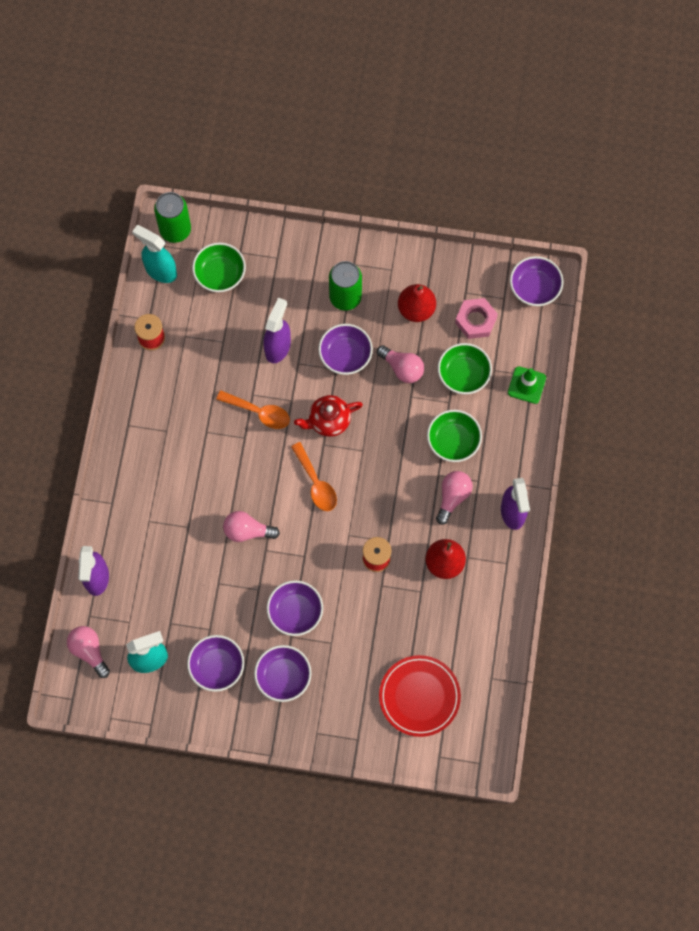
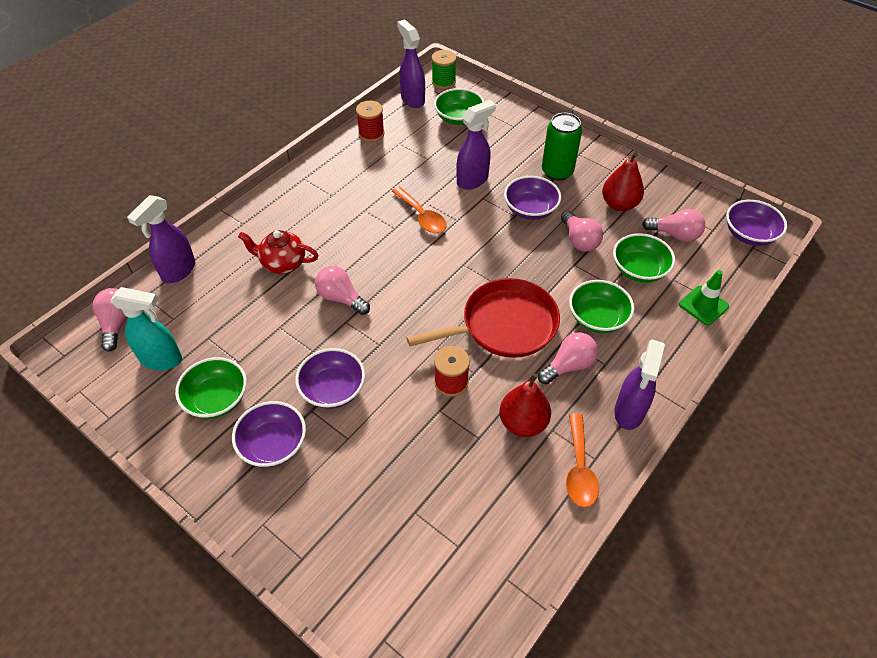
camera: 30 degrees right, 20 degrees down
turquoise spray bottle [132,225,177,283] -> purple spray bottle [397,19,425,108]
green can [154,192,191,243] -> green spool [432,50,457,89]
purple bowl [187,635,244,692] -> green bowl [175,357,247,419]
orange spoon [291,442,337,511] -> orange spoon moved to [566,413,599,508]
red teapot [294,395,363,437] -> red teapot moved to [238,230,318,274]
red plate [379,655,461,737] -> none
pink nut [455,298,498,339] -> pink light bulb [642,209,705,242]
none -> red pan [407,278,560,358]

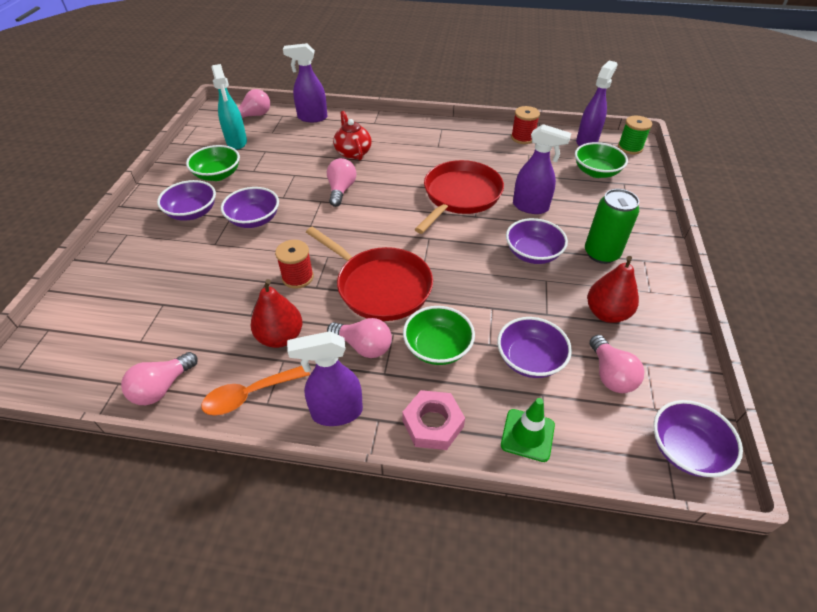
camera: 60 degrees right, 5 degrees down
orange spoon [392,186,447,233] -> red pan [415,160,504,234]
pink light bulb [561,211,603,252] -> pink light bulb moved to [121,352,198,405]
green bowl [613,233,675,283] -> purple bowl [497,317,572,378]
none -> pink nut [402,390,465,450]

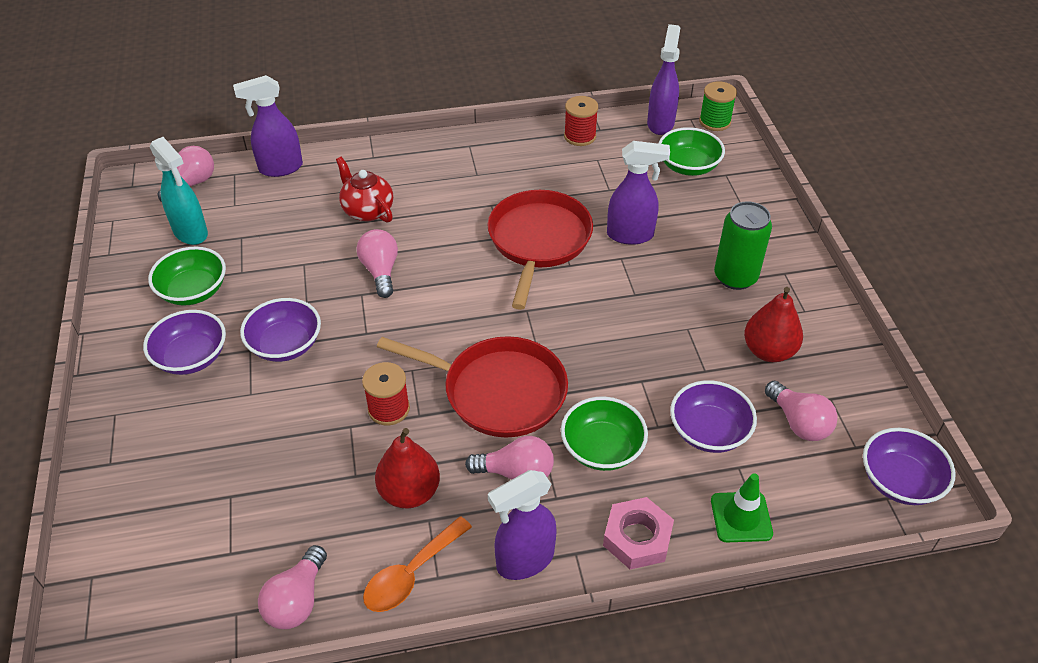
camera: 20 degrees left, 0 degrees up
purple bowl [506,218,568,264] -> none

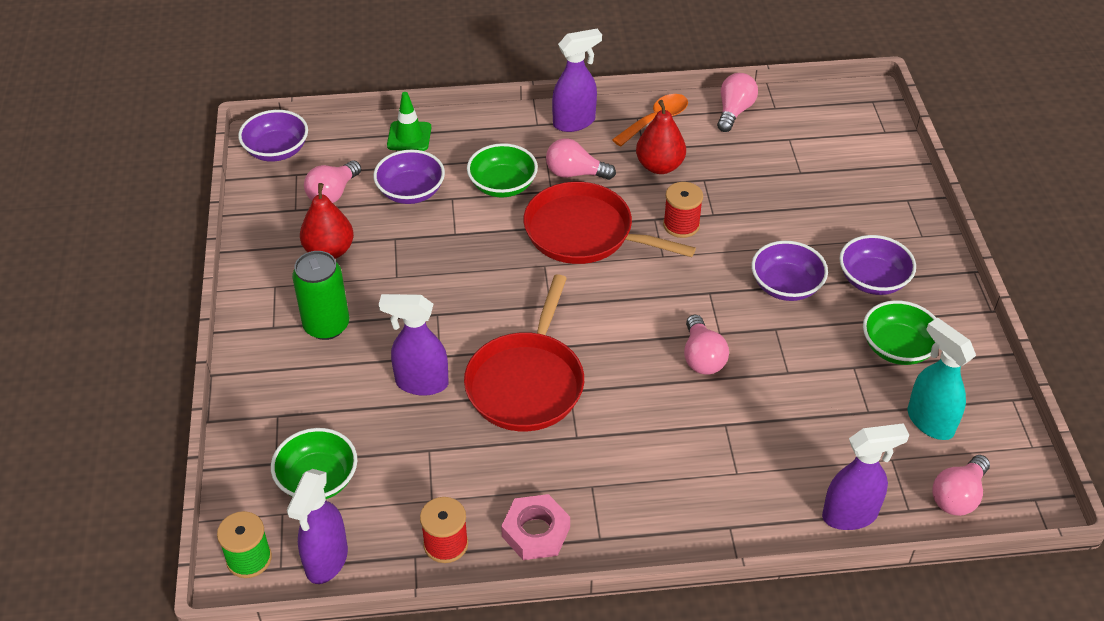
camera: 175 degrees left, 0 degrees up
red teapot [336,157,393,223] -> none
pink nut [603,497,674,570] -> pink nut moved to [501,494,570,560]
pink light bulb [765,381,838,441] -> pink light bulb turned 120 degrees counterclockwise [304,160,361,203]

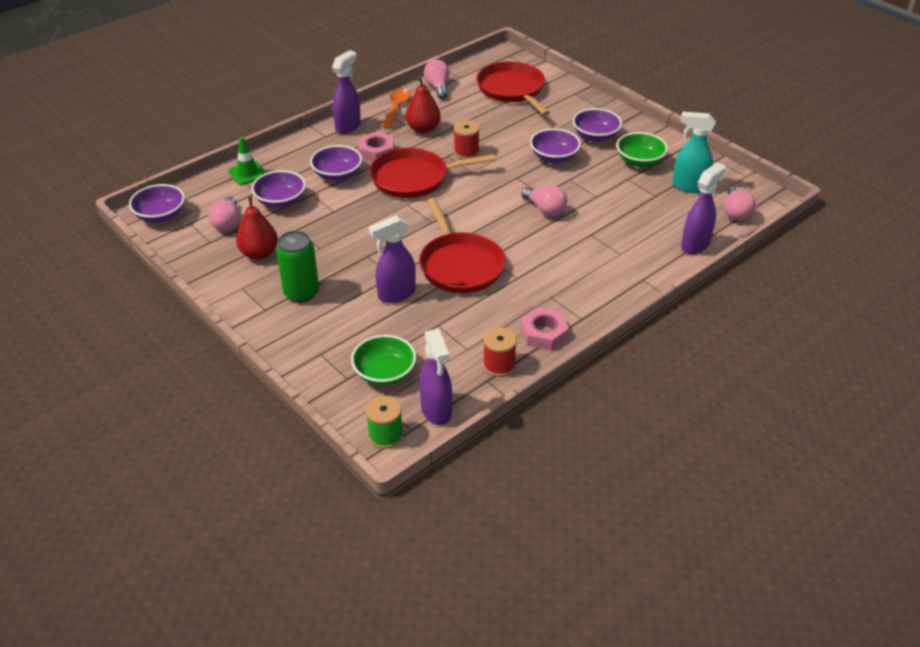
camera: 35 degrees left, 5 degrees down
green bowl [467,143,538,198] -> purple bowl [310,145,362,181]
pink light bulb [546,138,616,180] -> pink nut [358,131,394,162]
none -> red pan [476,61,550,116]

